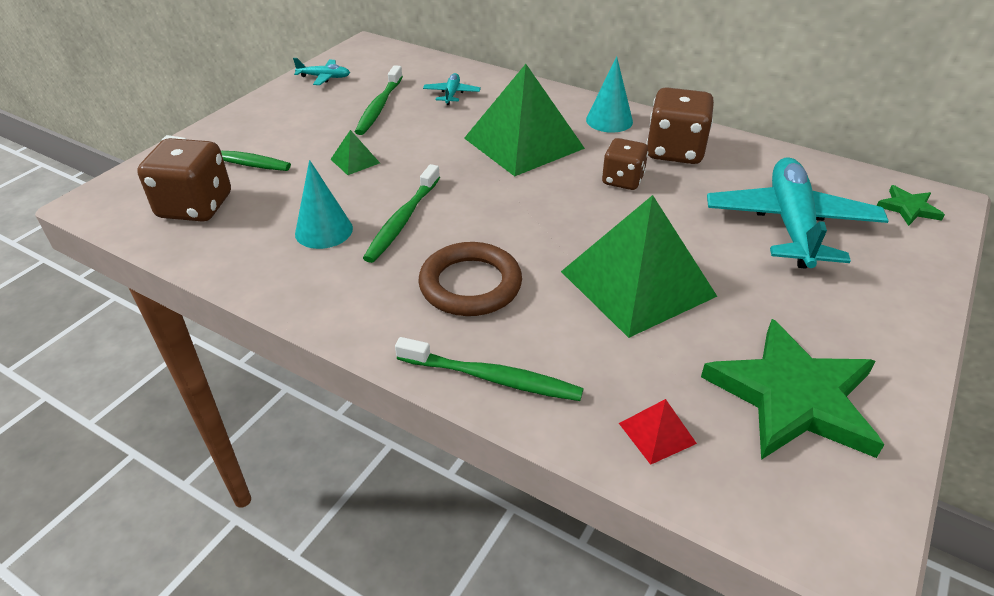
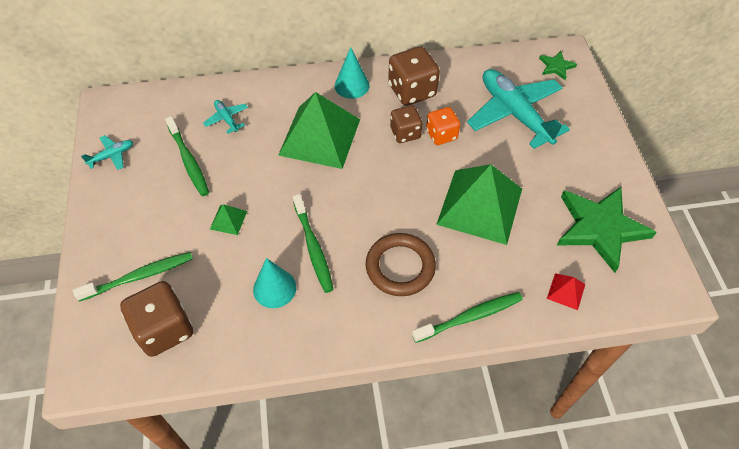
camera: 40 degrees left, 15 degrees up
none -> orange dice [426,107,460,145]

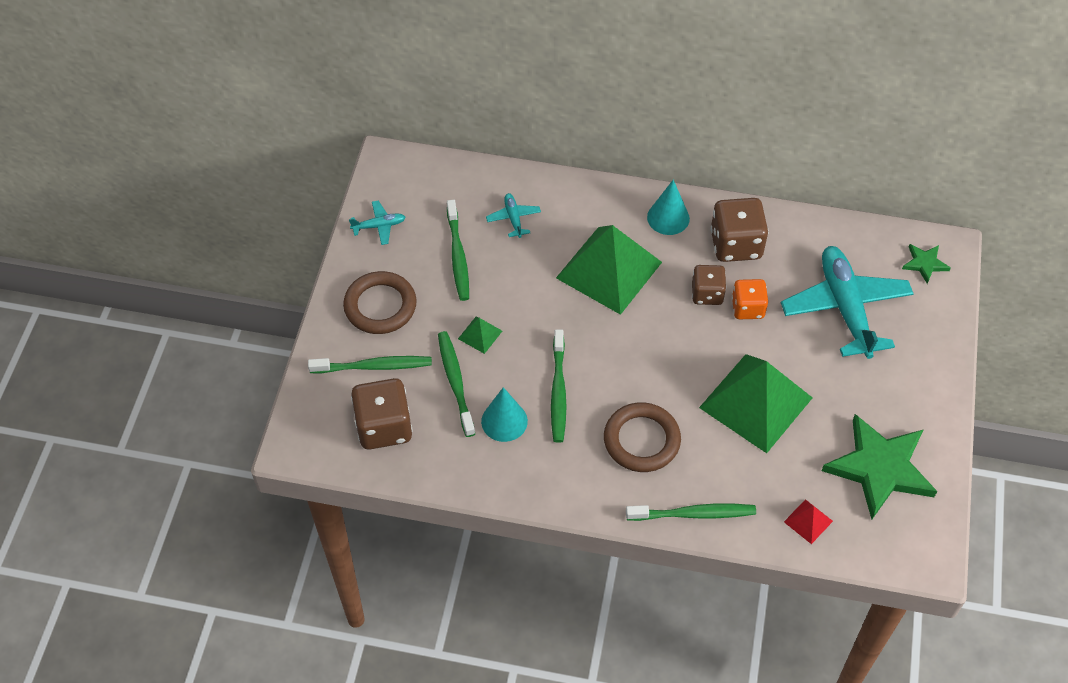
camera: 20 degrees right, 0 degrees up
none -> brown ring [343,271,417,334]
none -> green toothbrush [438,331,475,437]

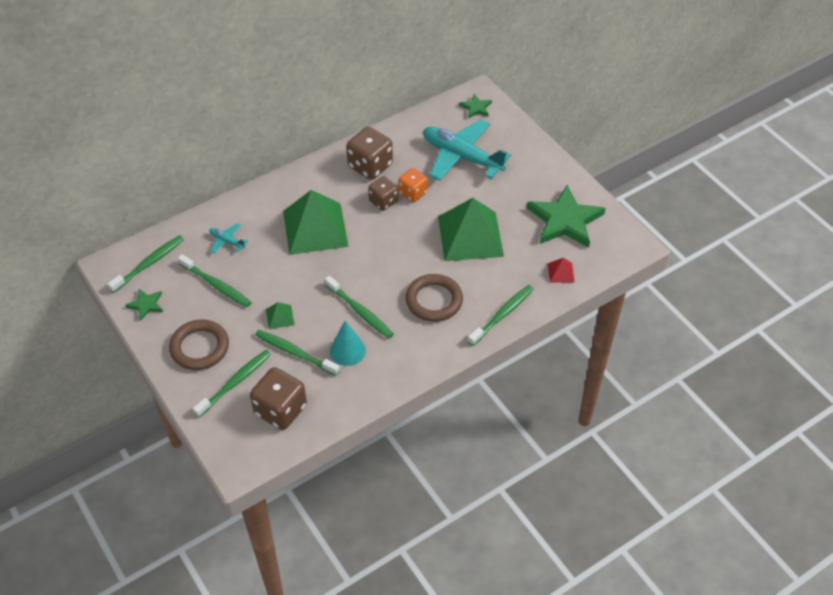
camera: 45 degrees left, 5 degrees down
turquoise plane [349,201,406,245] -> green star [125,289,163,321]
turquoise cone [647,180,690,235] -> none
none -> green toothbrush [107,235,184,293]

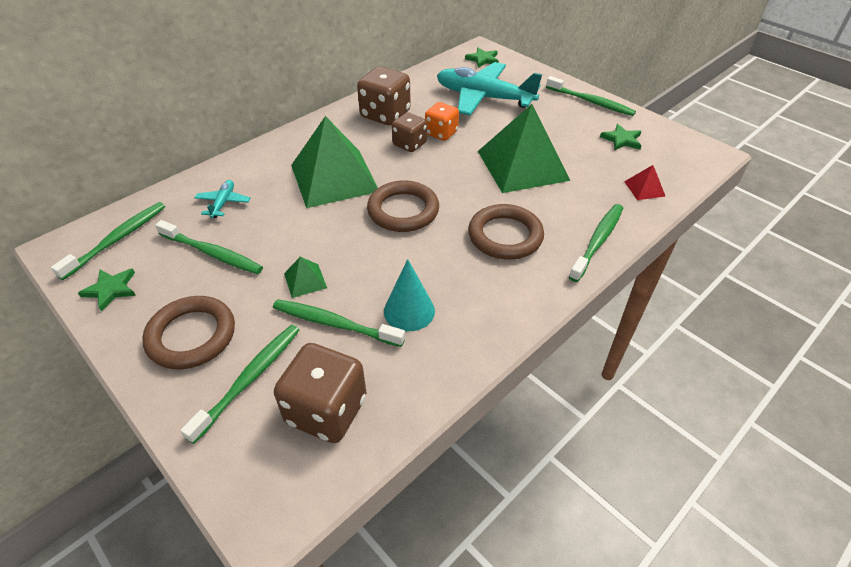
camera: 10 degrees left, 5 degrees down
turquoise plane [210,223,249,253] -> turquoise plane turned 75 degrees clockwise [194,180,251,218]
green toothbrush [325,276,394,339] -> green toothbrush moved to [546,76,636,116]
green star [527,185,606,248] -> green star [600,124,642,151], size x0.46
none -> brown ring [367,180,439,232]

